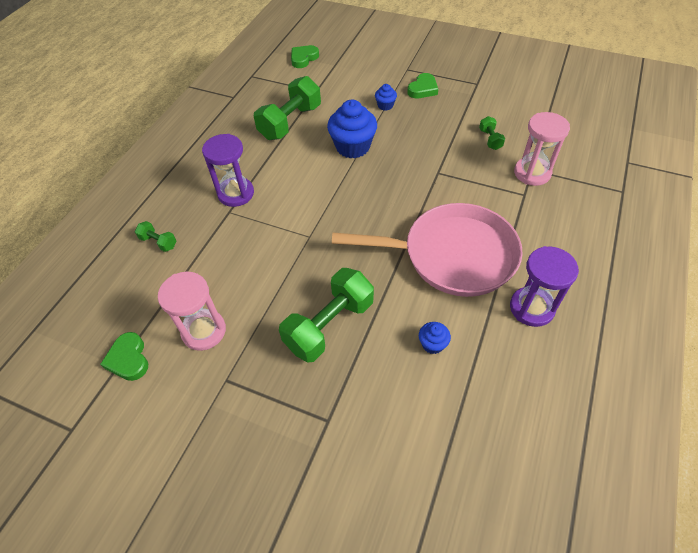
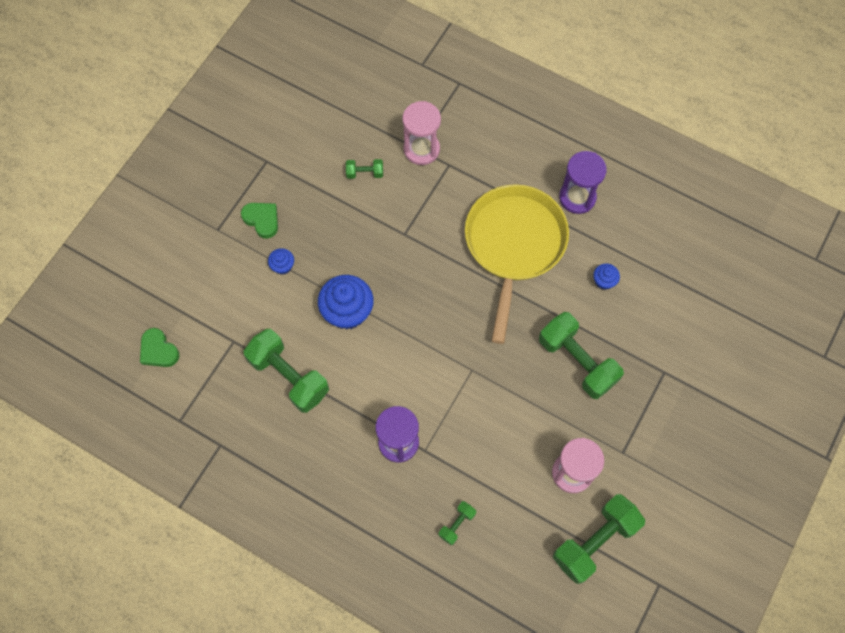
camera: 85 degrees left, 15 degrees up
green heart [100,332,148,381] -> green dumbbell [553,494,645,584]
pink pan [332,203,523,297] -> yellow pan [465,184,569,344]

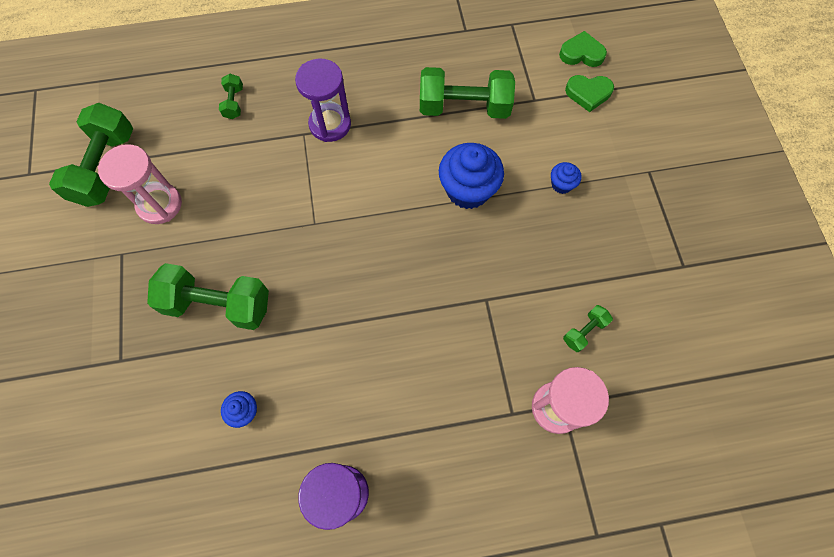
camera: 140 degrees right, 0 degrees up
green heart [241,203,278,239] -> green heart moved to [565,75,614,112]
yellow pan [465,184,569,344] -> none

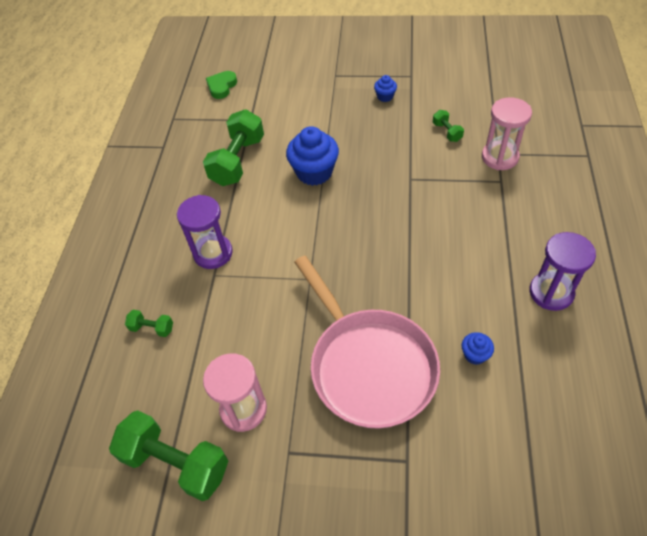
camera: 70 degrees left, 15 degrees down
green dumbbell [147,263,269,330] -> pink pan [294,256,440,429]
blue cupcake [551,162,582,194] -> blue cupcake moved to [374,75,397,102]
green heart [565,75,614,112] -> none

